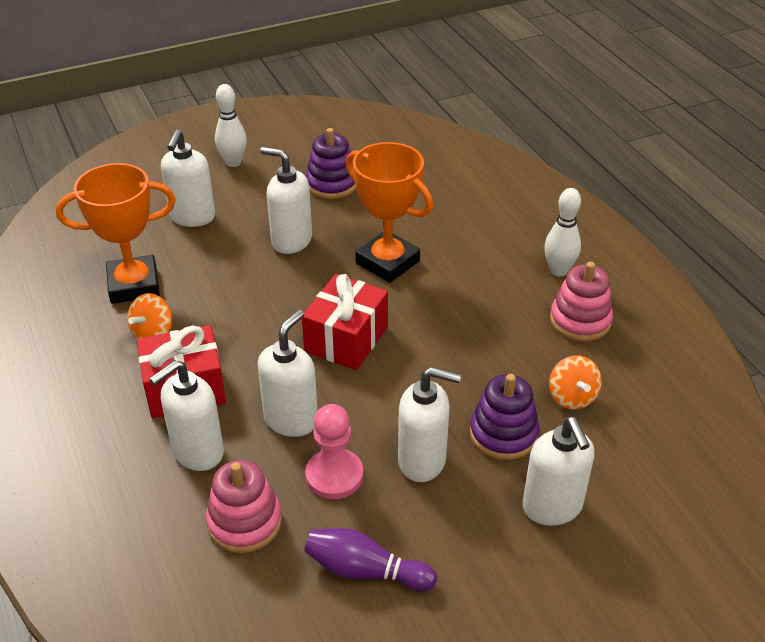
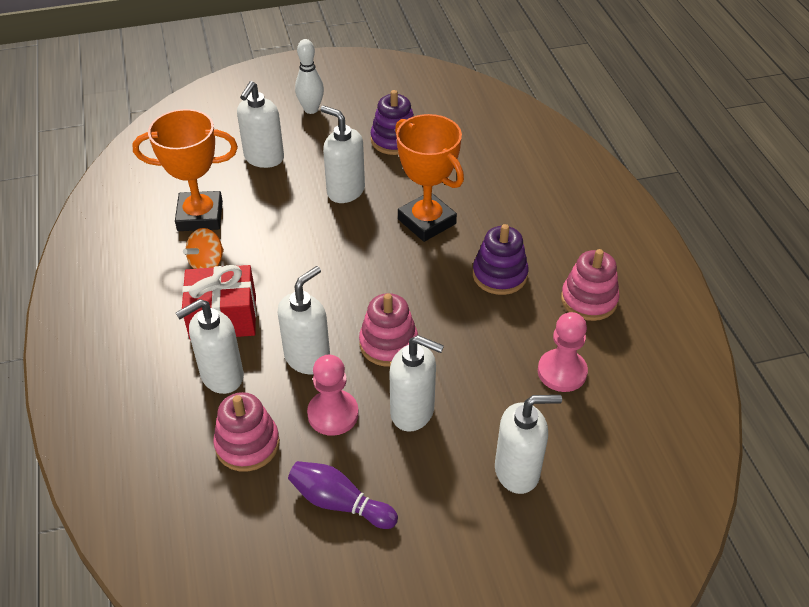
camera: 10 degrees right, 5 degrees up
red gift [302,274,388,370] -> none
purple stacking toy [470,374,539,460] -> purple stacking toy moved to [473,224,529,295]
white soap dispenser [523,417,595,526] -> white soap dispenser turned 90 degrees counterclockwise [495,395,562,494]
white bowling pin [544,188,581,277] -> none
orange spinning top [549,355,602,410] -> pink pawn [538,312,588,392]
none -> pink stacking toy [359,293,418,367]

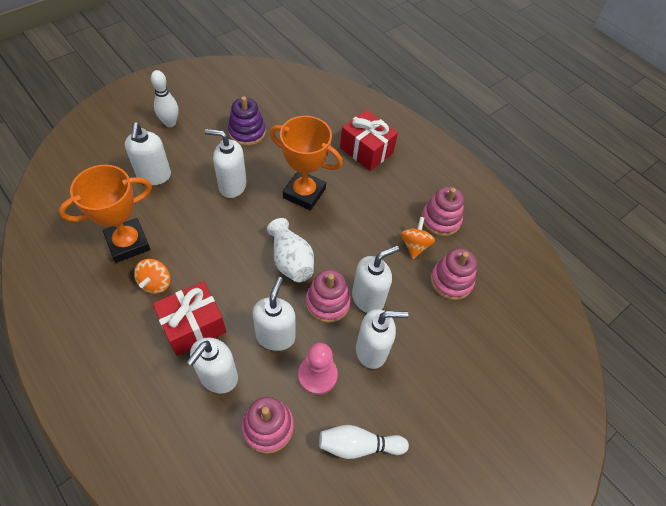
camera: 30 degrees left, 10 degrees up
purple bowling pin [288,461,398,529] -> white bowling pin [319,425,409,459]
purple stacking toy [473,224,529,295] -> none
white soap dispenser [495,395,562,494] -> white soap dispenser moved to [352,245,399,313]
pink pawn [538,312,588,392] -> pink stacking toy [431,248,477,300]
none -> white vase [267,218,314,282]
none -> red gift [340,110,398,171]
none -> orange spinning top [401,217,435,259]

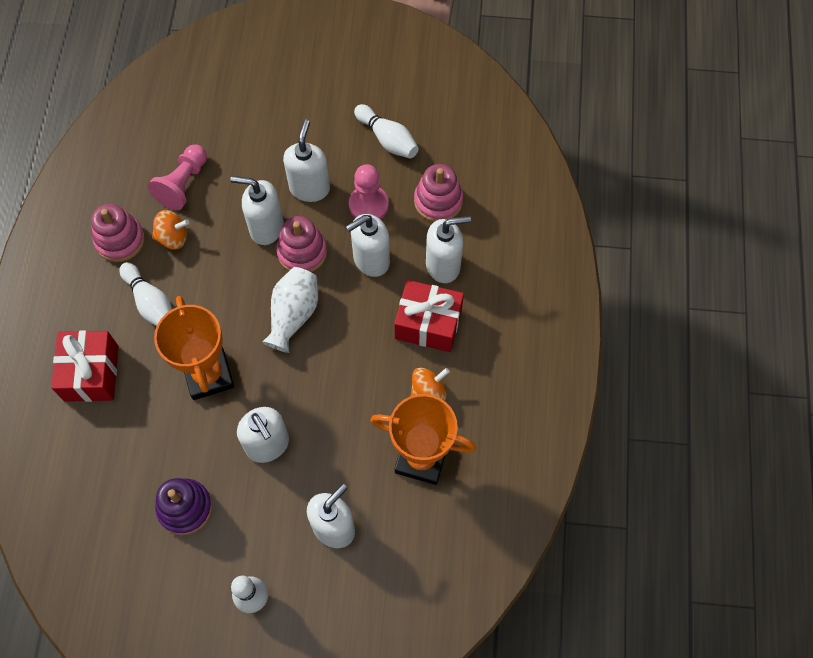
camera: 130 degrees left, 10 degrees up
white soap dispenser [356,309,408,369] -> white soap dispenser turned 60 degrees clockwise [283,120,330,202]
orange spinning top [401,217,435,259] -> orange spinning top turned 150 degrees counterclockwise [152,210,189,250]
pink stacking toy [431,248,477,300] -> pink pawn [148,144,207,210]
none -> white bowling pin [119,262,172,326]

